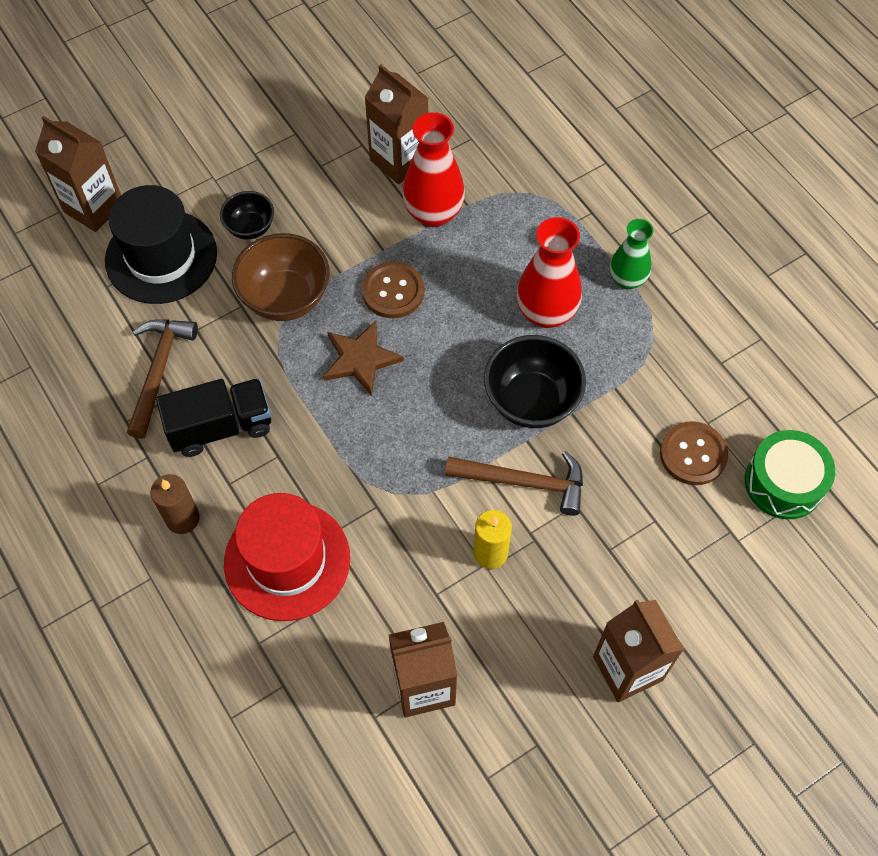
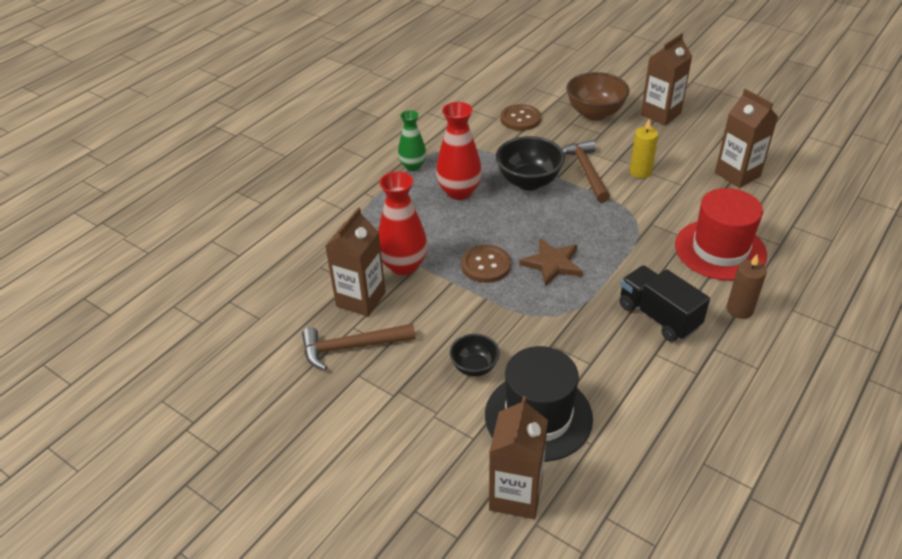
camera: 110 degrees left, 20 degrees down
brown hammer [127,319,198,439] -> brown hammer moved to [302,323,415,370]
brown bowl [232,233,330,321] -> brown bowl moved to [566,72,629,121]
green drum [745,430,835,519] -> none

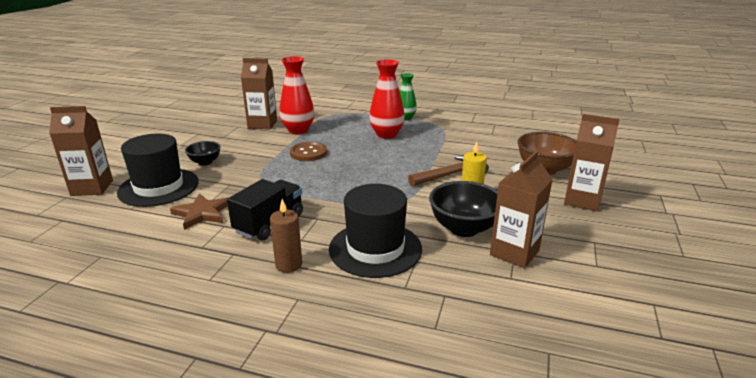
camera: 70 degrees right, 15 degrees down
brown hammer [302,323,415,370] -> none
black bowl [496,136,565,190] -> black bowl moved to [429,181,498,237]
brown button [500,104,541,131] -> none
brown star [519,238,583,286] -> brown star moved to [170,193,228,230]
red hat [675,188,767,281] -> black hat [329,184,422,278]

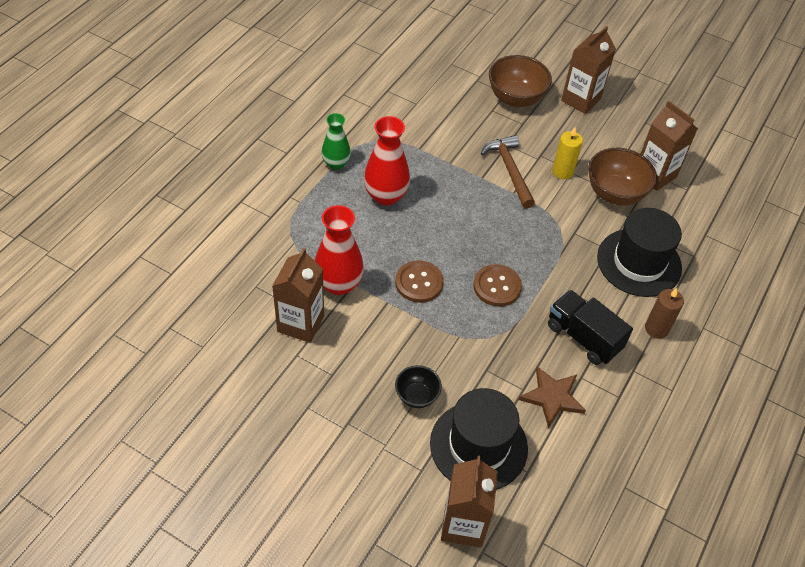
camera: 80 degrees left, 25 degrees up
black bowl [429,181,498,237] -> brown bowl [588,148,657,205]
none -> brown button [473,264,522,307]

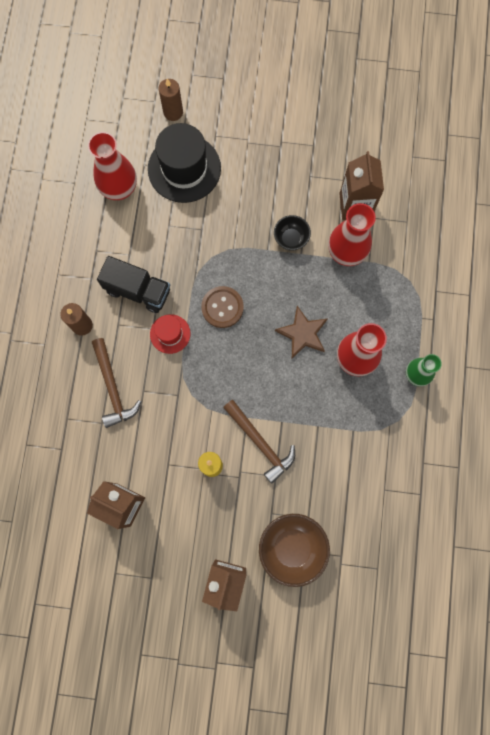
camera: 160 degrees right, 25 degrees up
brown button [395,260,444,303] -> none
black bowl [395,365,442,408] -> black bowl moved to [274,215,311,251]
brown carton [441,456,498,548] -> brown candle [159,79,183,121]
brown star [519,366,586,428] -> brown star moved to [275,306,327,358]
brown bowl [588,148,657,205] -> none
black hat [597,208,682,297] -> brown hammer [92,338,142,428]
none -> red vase [88,132,137,200]
none -> red hat [150,314,190,354]

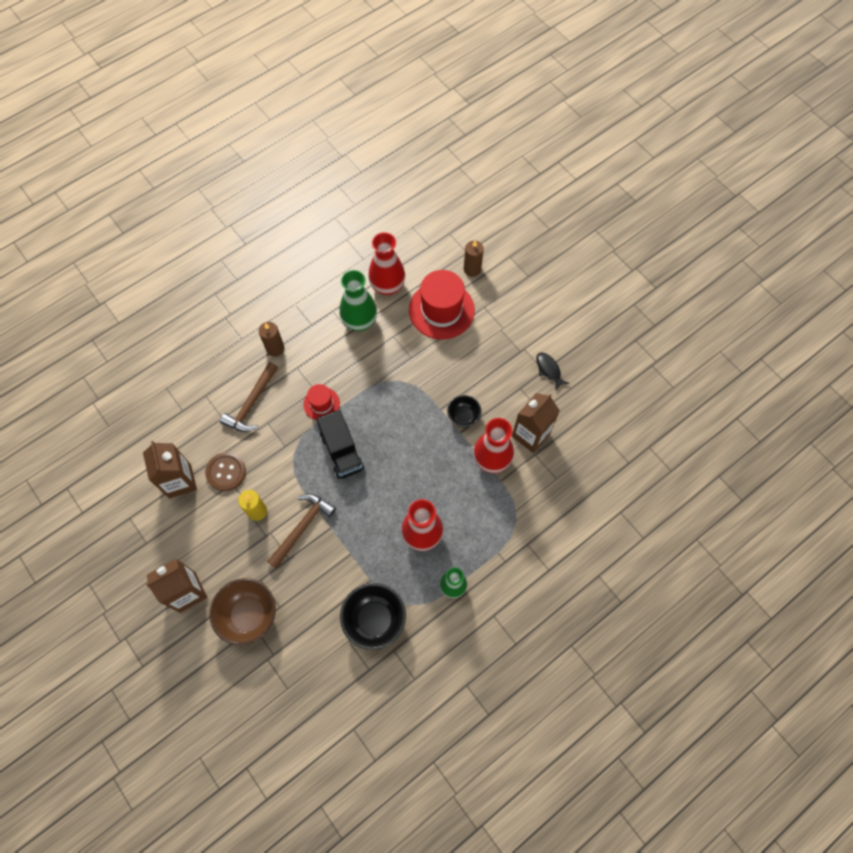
camera: 45 degrees right, 10 degrees down
black truck [97,256,170,313] -> black truck moved to [316,410,364,479]
black hat [148,123,221,203] -> red hat [409,270,475,340]
brown button [201,286,244,328] -> brown button moved to [205,452,246,491]
brown hammer [223,400,295,484] -> brown hammer turned 150 degrees counterclockwise [267,494,336,569]
brown star [275,306,327,358] -> none
none -> green vase [339,270,377,331]
none -> black bowl [340,583,406,650]
none -> black fish [536,352,569,390]

